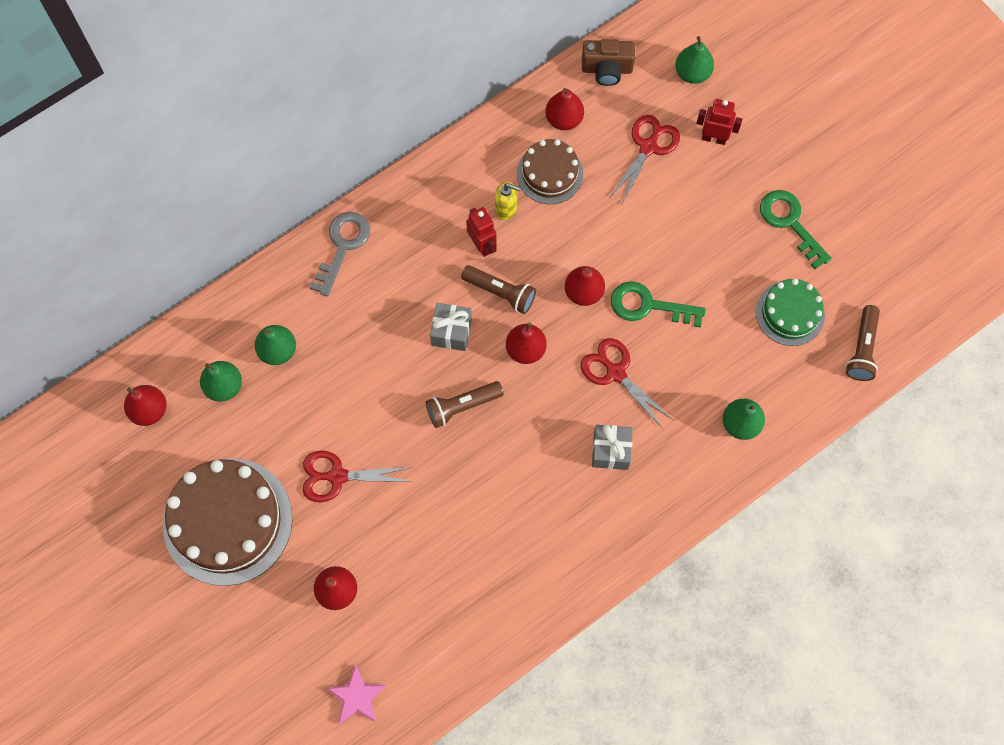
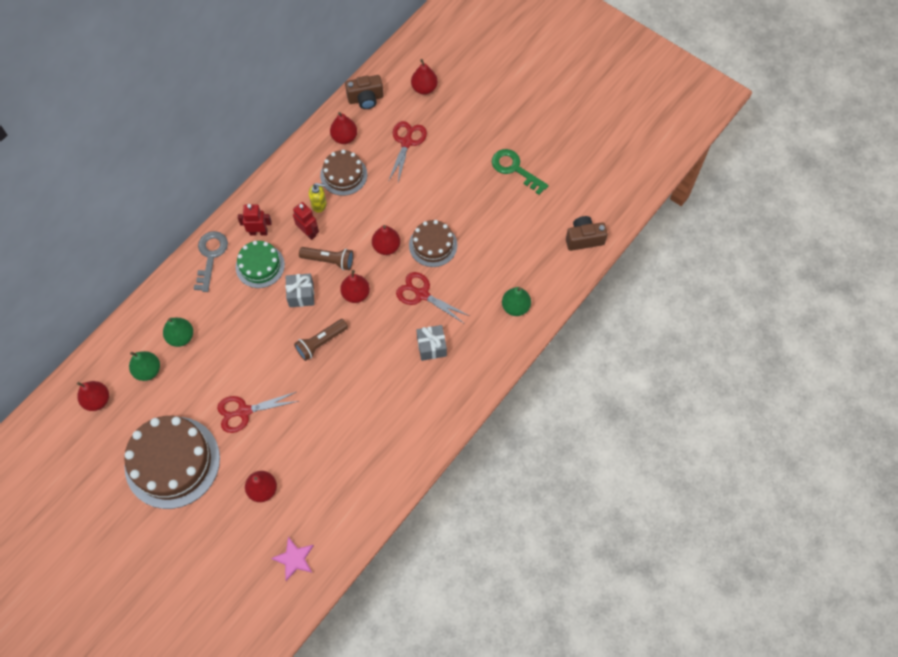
camera: 15 degrees left, 5 degrees down
green key [611,281,706,327] -> brown cake [409,220,457,267]
green pear [675,36,714,84] -> red pear [411,59,438,95]
red robot [696,99,742,145] -> red robot moved to [238,204,272,236]
green cake [756,279,825,346] -> green cake moved to [236,241,285,288]
brown flashlight [846,305,880,381] -> brown camera [566,216,608,251]

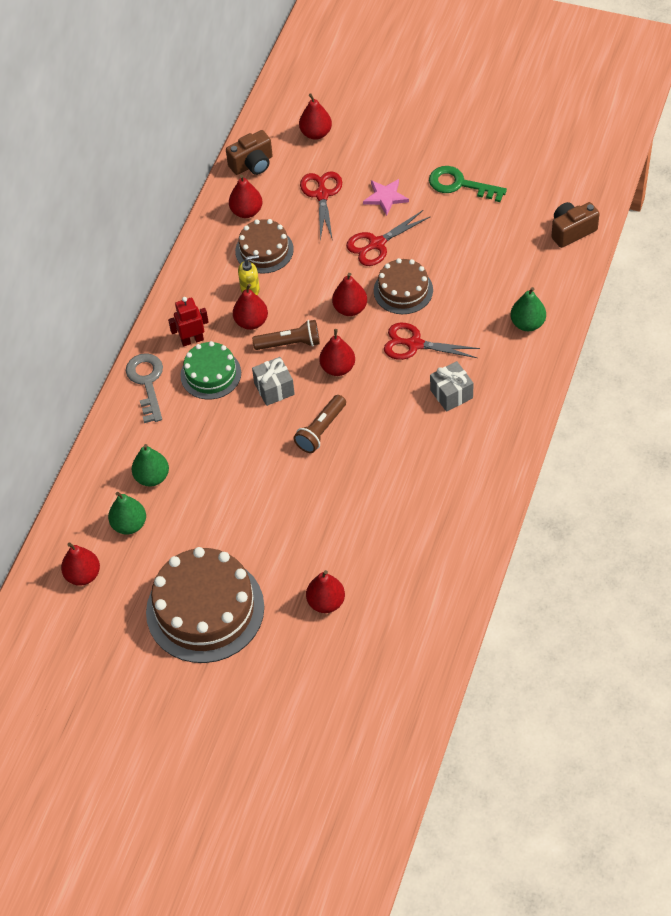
camera: 15 degrees left, 10 degrees down
red scissors [217,392,299,433] -> red scissors moved to [346,210,430,266]
pink star [271,537,314,581] -> pink star moved to [363,179,409,216]
red robot [293,202,319,240] -> red pear [233,284,268,330]

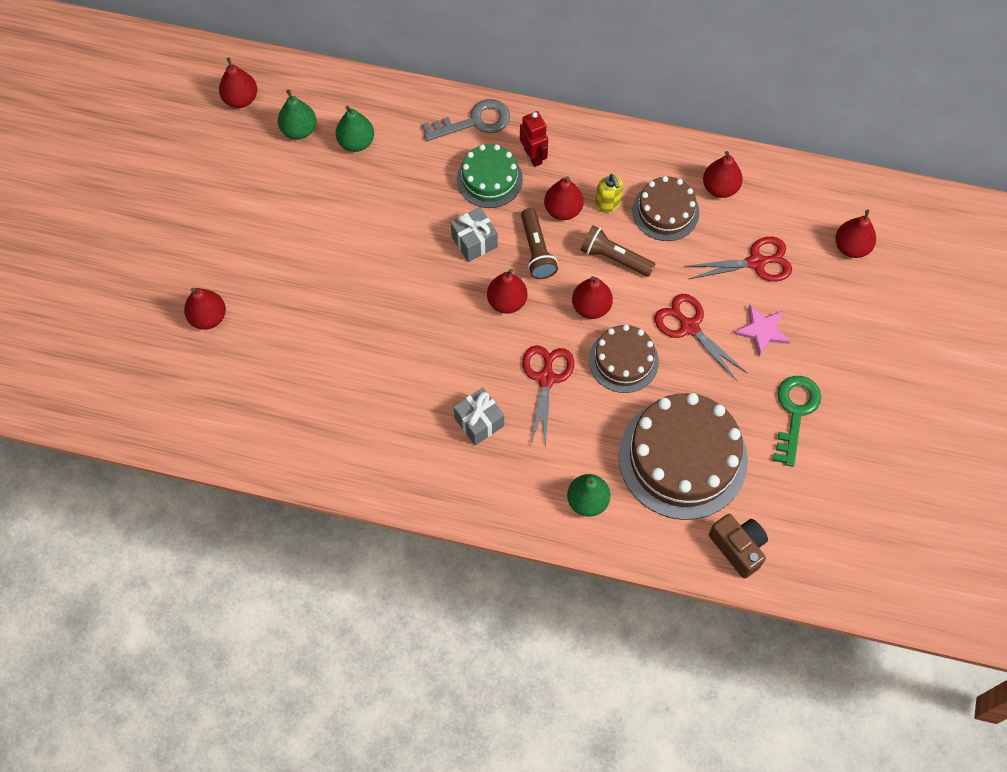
camera: 80 degrees right, 10 degrees up
brown cake [146,547,264,663] -> brown cake moved to [619,393,748,520]
brown camera [226,130,273,175] -> none
brown flashlight [294,395,346,453] -> brown flashlight moved to [581,225,655,277]

